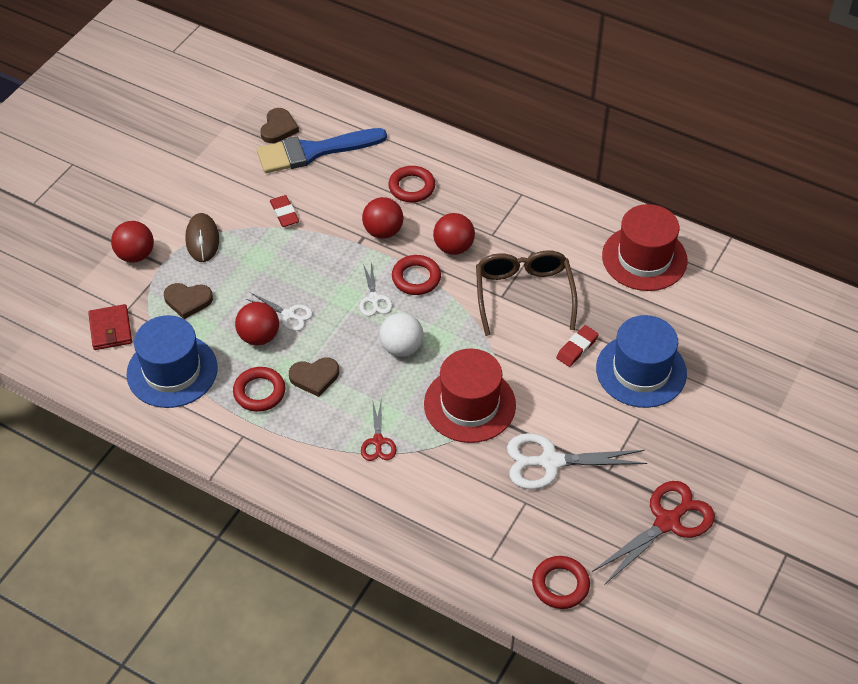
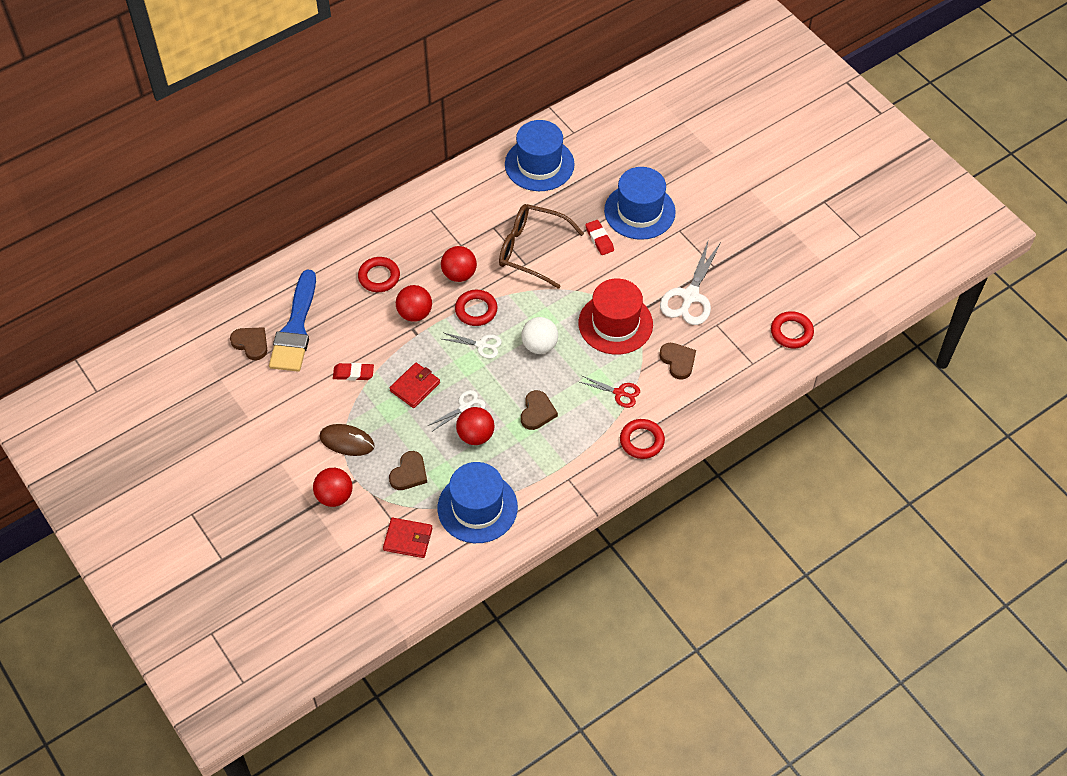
camera: 65 degrees left, 5 degrees up
red ring [233,367,285,412] -> red ring moved to [620,419,665,459]
red scissors [592,481,715,584] -> none
red hat [602,204,688,291] -> blue hat [505,120,575,191]
none -> red wallet [389,363,440,408]
none -> brown heart [659,343,696,380]

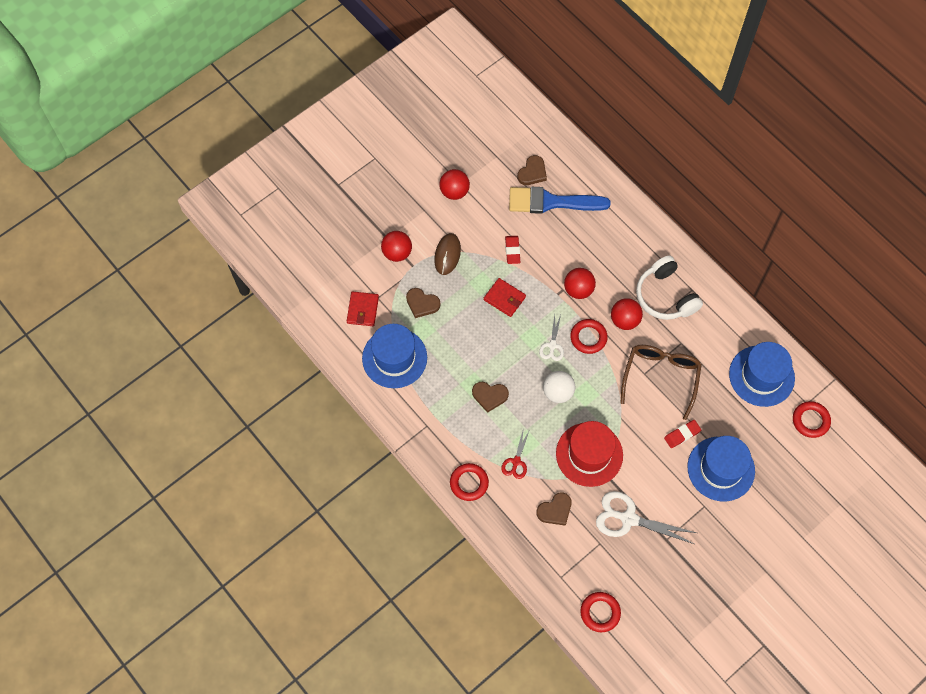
camera: 85 degrees right, 10 degrees up
red ring [358,257,400,292] -> red ring moved to [793,401,831,438]
white scissors [428,390,486,431] -> none
red ball [456,407,494,445] -> red ball moved to [439,169,470,200]
none -> white headphones [636,255,703,320]

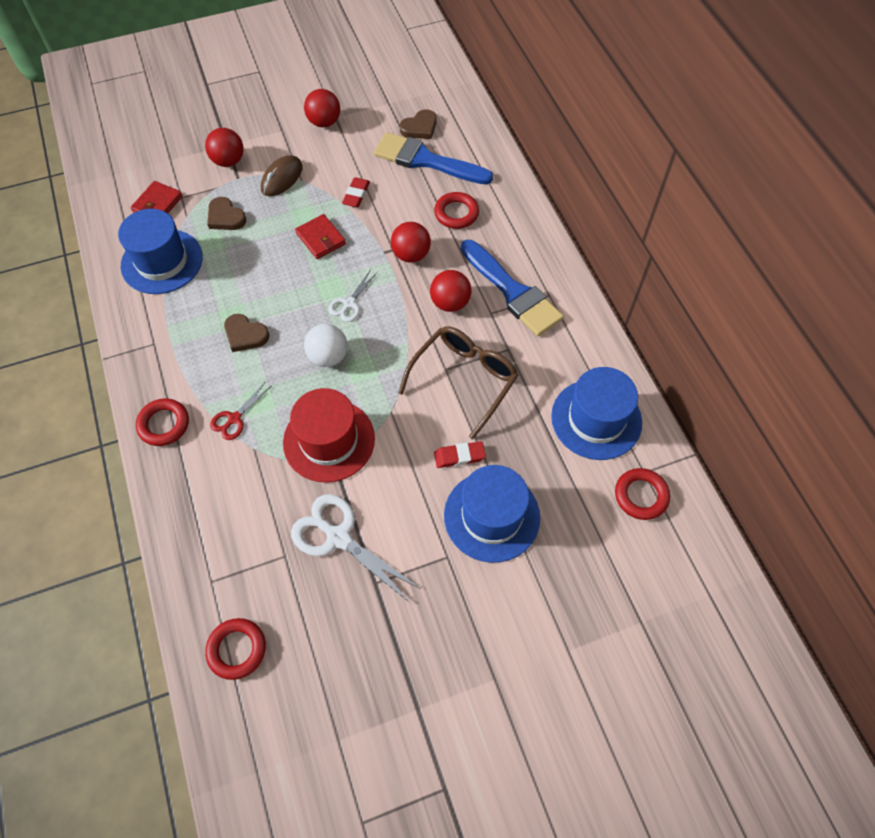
camera: 20 degrees right, 5 degrees down
brown heart [536,492,572,526] -> none
red ring [570,319,608,354] -> red ring moved to [434,192,479,229]
white headphones [636,255,703,320] -> blue brush [461,240,564,336]

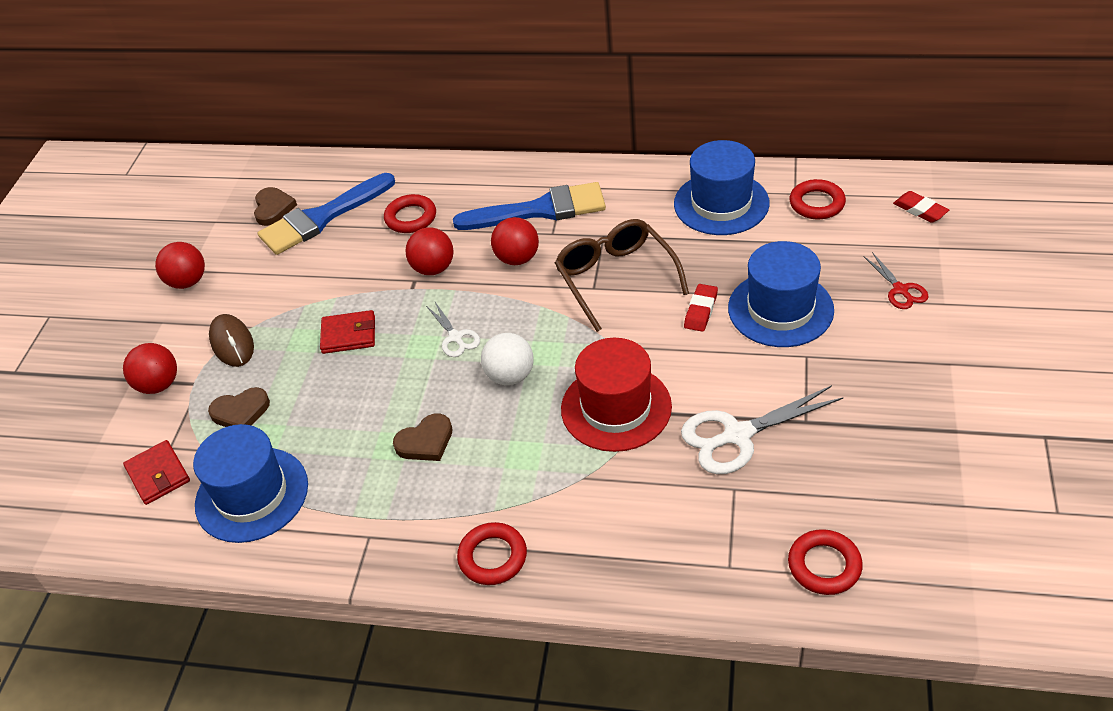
camera: 55 degrees left, 15 degrees down
red scissors [210,381,271,440] -> red scissors moved to [863,252,929,309]
red eraser [342,177,370,207] -> red eraser moved to [893,191,949,223]

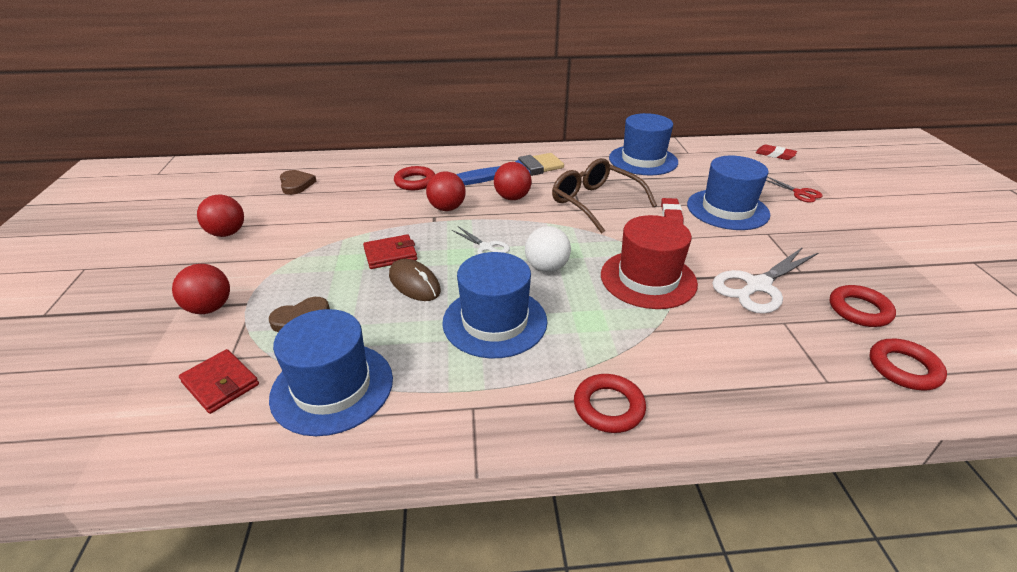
camera: 20 degrees left, 10 degrees down
brown mouse [209,314,254,367] -> brown mouse moved to [389,259,441,301]
blue brush [258,173,395,255] -> none
brown heart [393,413,452,461] -> blue hat [442,252,547,358]
red ring [789,179,846,219] -> red ring moved to [830,285,896,327]

